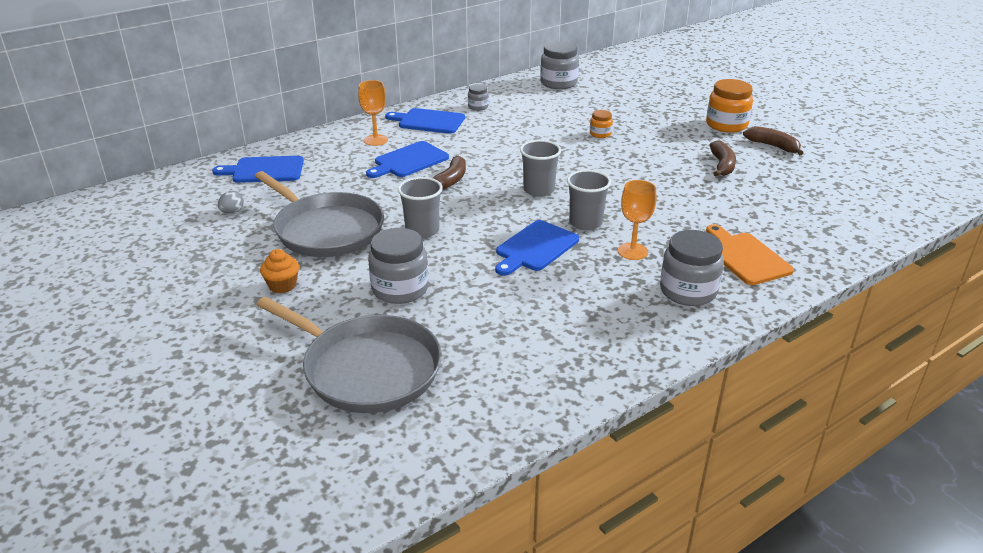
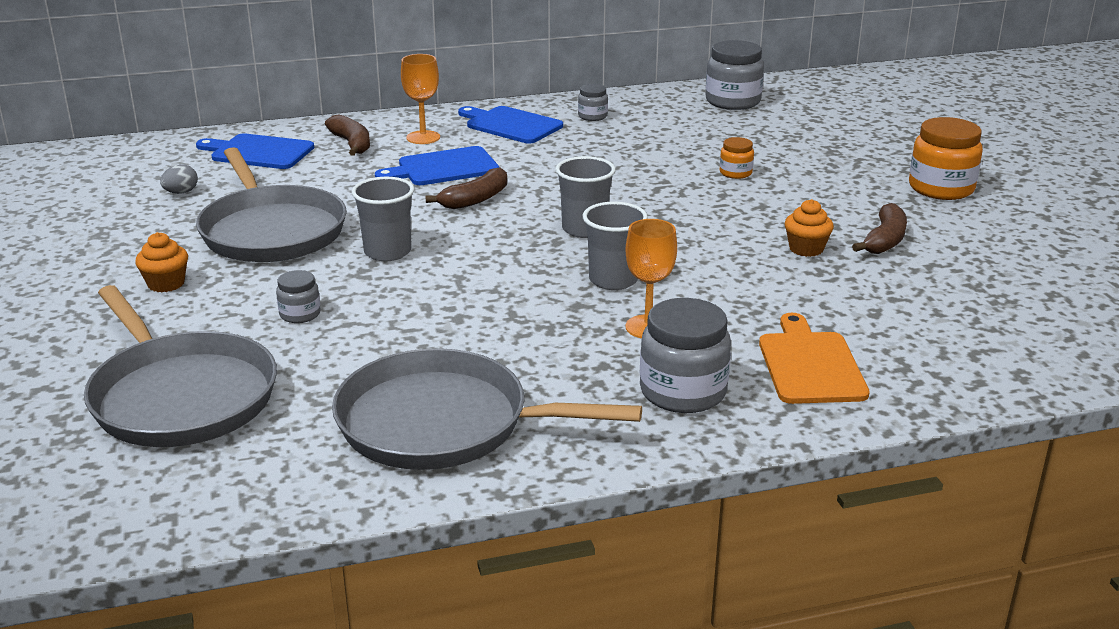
camera: 20 degrees right, 5 degrees down
grey jar [368,228,429,304] -> grey jar [276,270,320,323], size x0.52
blue cutting board [495,220,579,276] -> none
brown banana [743,126,803,155] -> brown banana moved to [325,114,370,156]
none -> grey pan [332,348,642,470]
none -> orange cupcake [785,199,834,257]

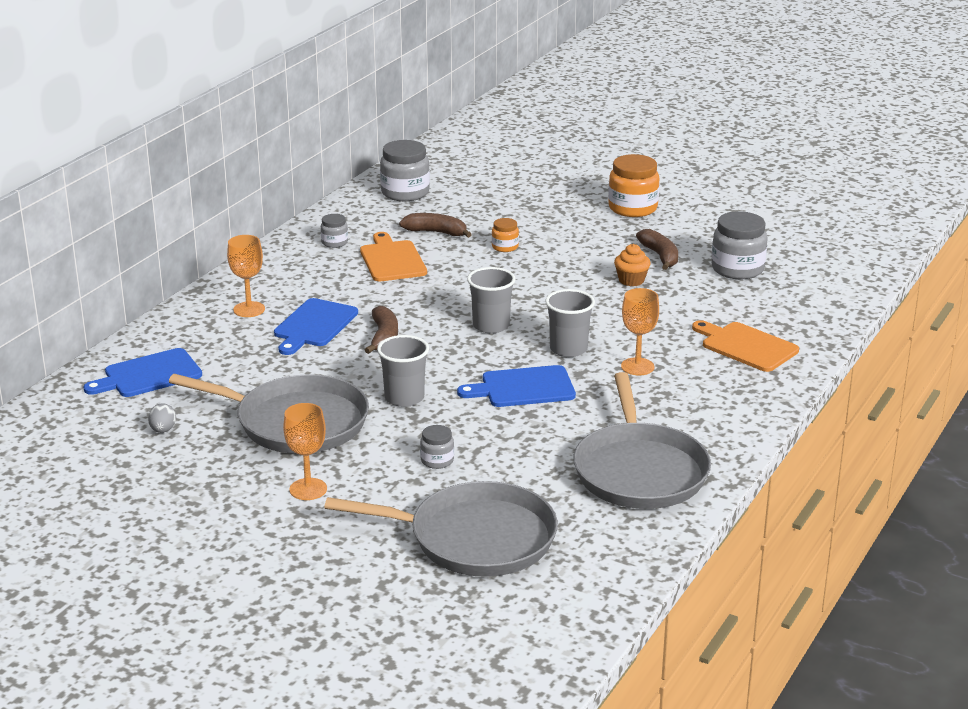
camera: 45 degrees left, 0 degrees up
orange cupcake [135,232,188,292] -> orange goblet [283,403,327,500]
brown banana [325,114,370,156] -> brown banana moved to [399,213,472,238]
grey pan [332,348,642,470] -> grey pan turned 60 degrees counterclockwise [573,372,711,509]
blue cutting board [458,106,563,143] -> blue cutting board moved to [457,365,576,407]
grey jar [640,298,731,413] -> grey jar moved to [711,211,768,279]
none -> orange cutting board [360,232,427,281]

